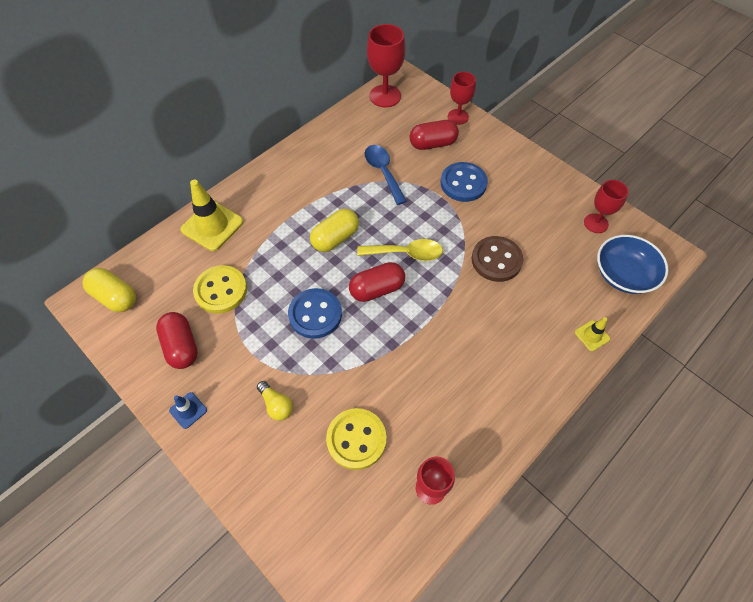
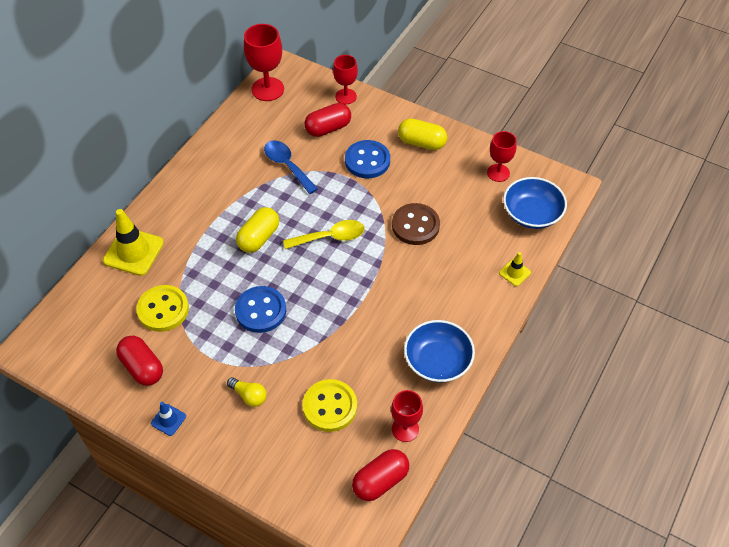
camera: 15 degrees left, 5 degrees down
yellow capsule [82,268,136,312] -> yellow capsule moved to [398,118,447,150]
red capsule [349,262,405,302] -> red capsule moved to [352,449,409,501]
none -> blue bowl [404,320,475,382]

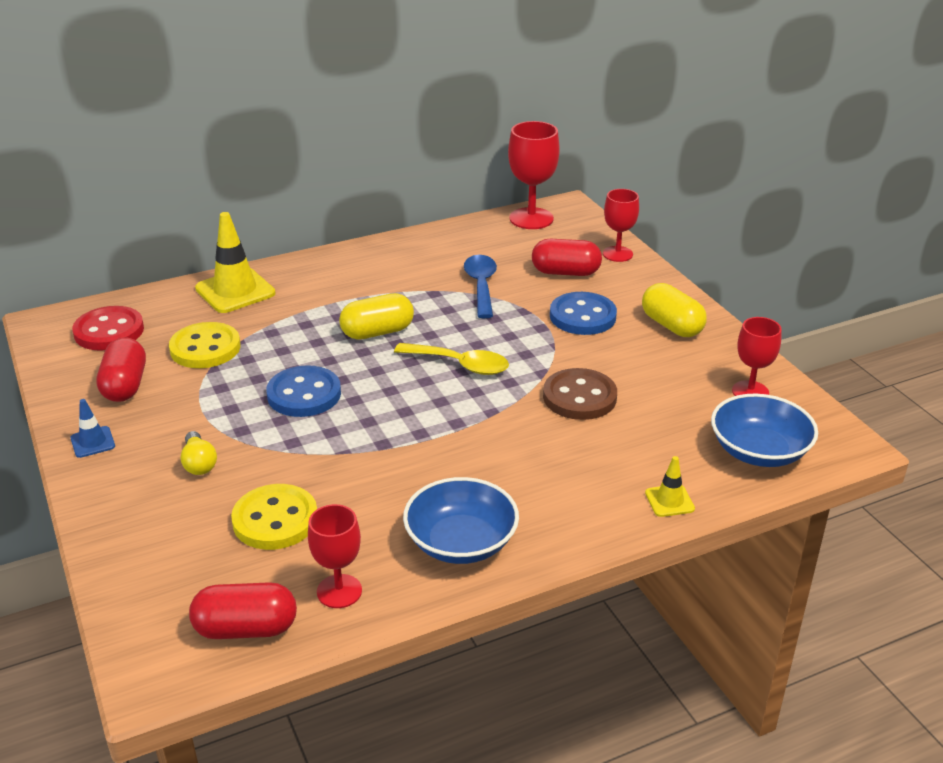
camera: 35 degrees right, 20 degrees down
none -> red button [72,306,144,351]

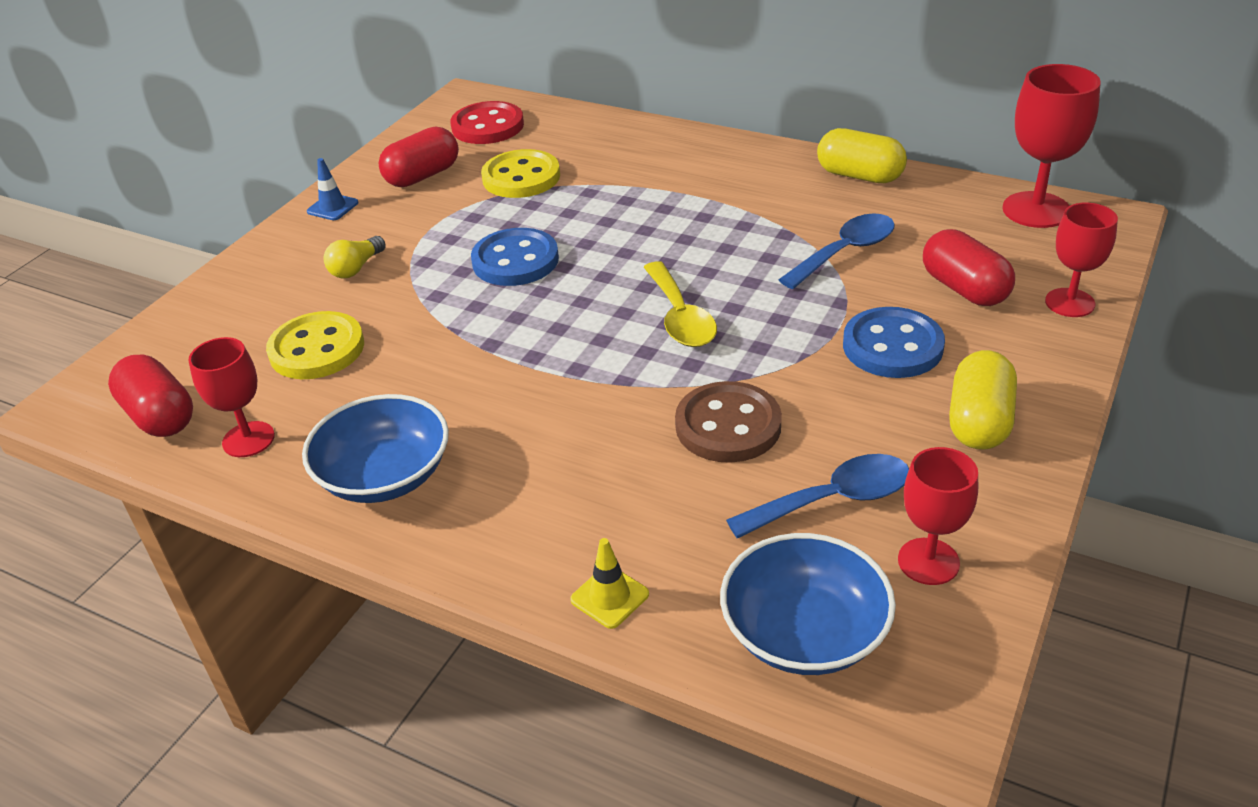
camera: 55 degrees right, 5 degrees up
yellow traffic cone [195,212,275,313] -> none
yellow capsule [339,293,414,340] -> yellow capsule moved to [817,128,907,183]
none -> blue spoon [726,454,909,538]

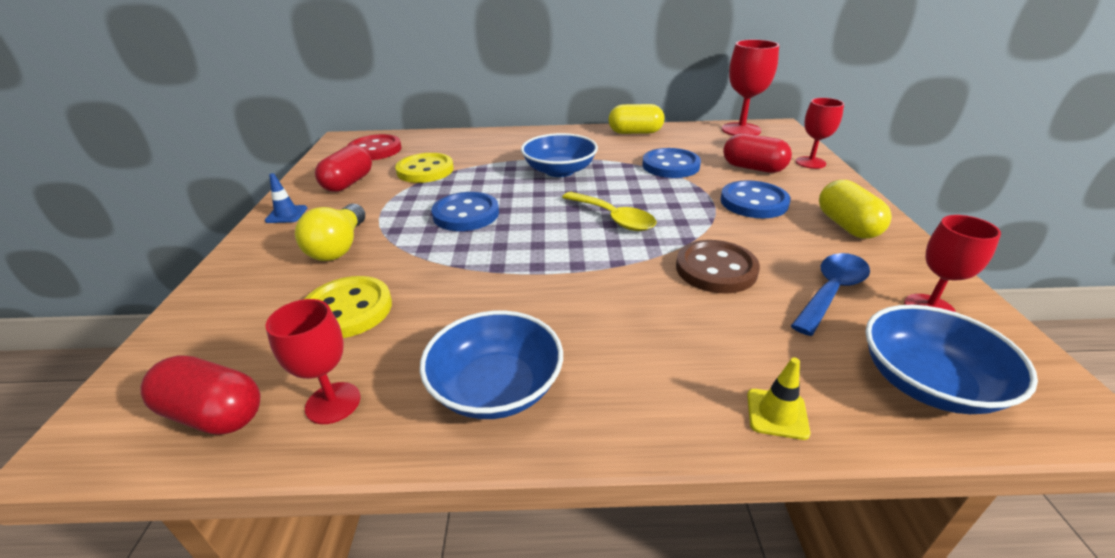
camera: 30 degrees left, 5 degrees down
yellow light bulb [324,236,386,278] -> yellow light bulb [295,203,365,261], size x1.61
blue spoon [778,213,895,289] -> blue button [642,148,701,178]
none -> blue bowl [521,133,598,177]

